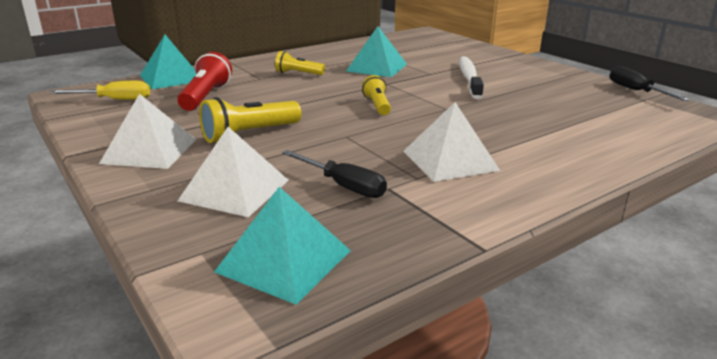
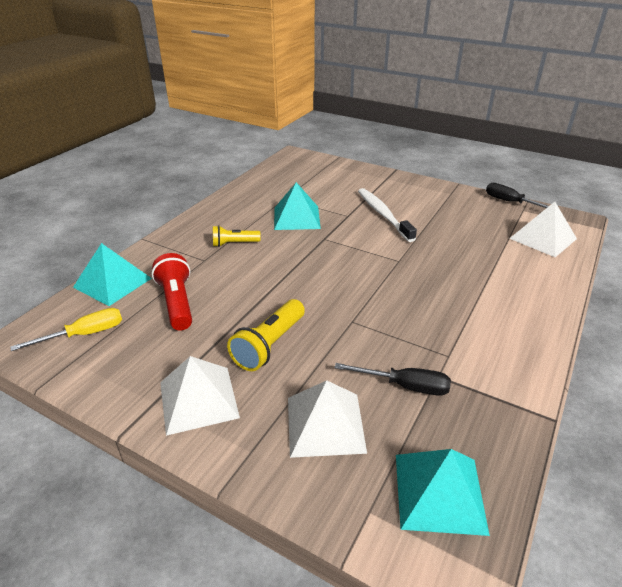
camera: 25 degrees left, 10 degrees up
yellow flashlight [362,75,391,115] -> none
white pyramid [403,102,500,182] -> white pyramid moved to [509,202,577,257]

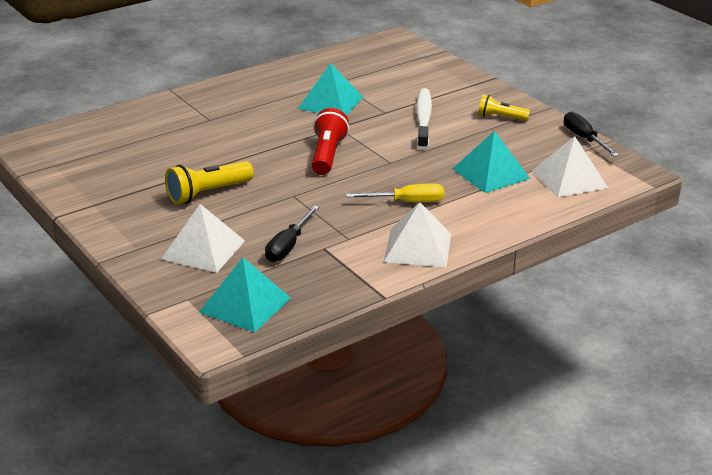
camera: 25 degrees right, 5 degrees down
yellow screwdriver [10,308,122,351] -> yellow screwdriver moved to [346,184,444,202]
turquoise pyramid [73,243,152,306] -> turquoise pyramid moved to [453,131,530,193]
red flashlight [152,253,192,331] -> red flashlight moved to [312,108,349,175]
white pyramid [160,356,240,436] -> white pyramid moved to [384,202,451,267]
yellow flashlight [213,225,261,247] -> yellow flashlight moved to [478,95,530,121]
black screwdriver [334,363,451,396] -> black screwdriver turned 75 degrees clockwise [265,206,319,262]

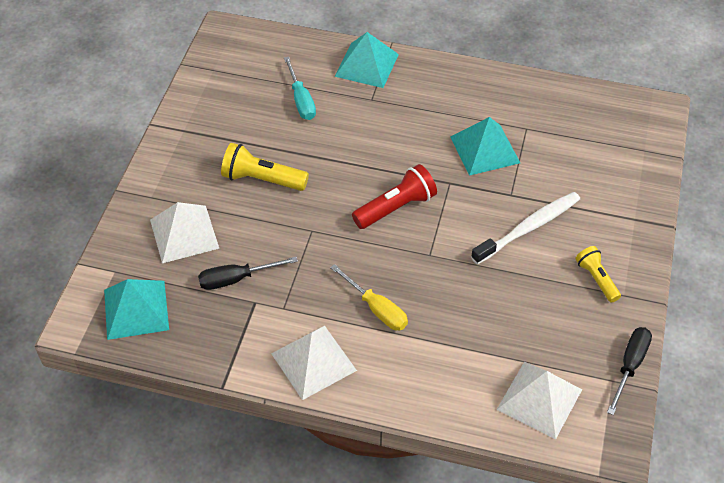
camera: 50 degrees right, 20 degrees up
turquoise pyramid [453,131,530,193] -> turquoise pyramid moved to [334,32,399,88]
none -> turquoise screwdriver [284,56,316,120]

